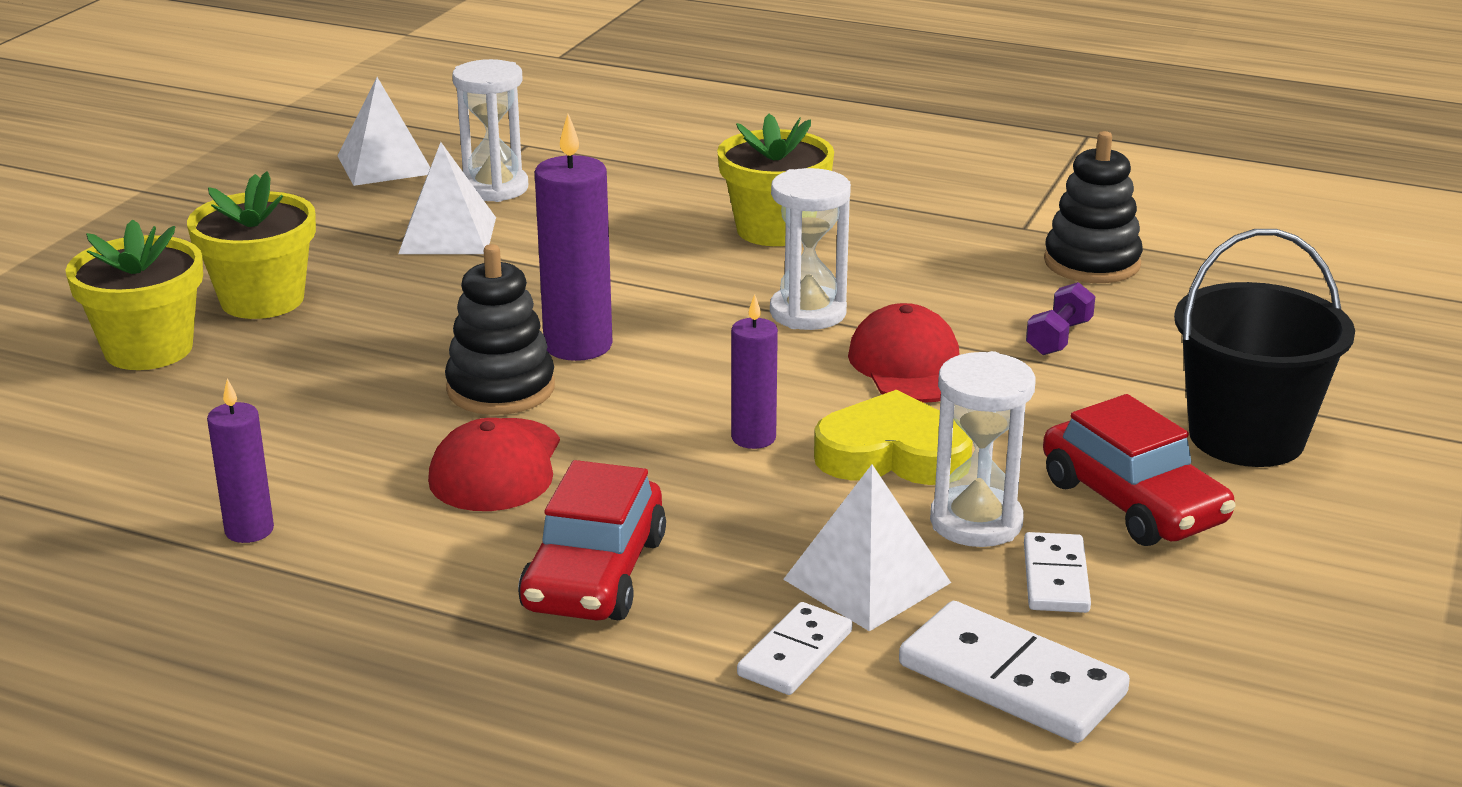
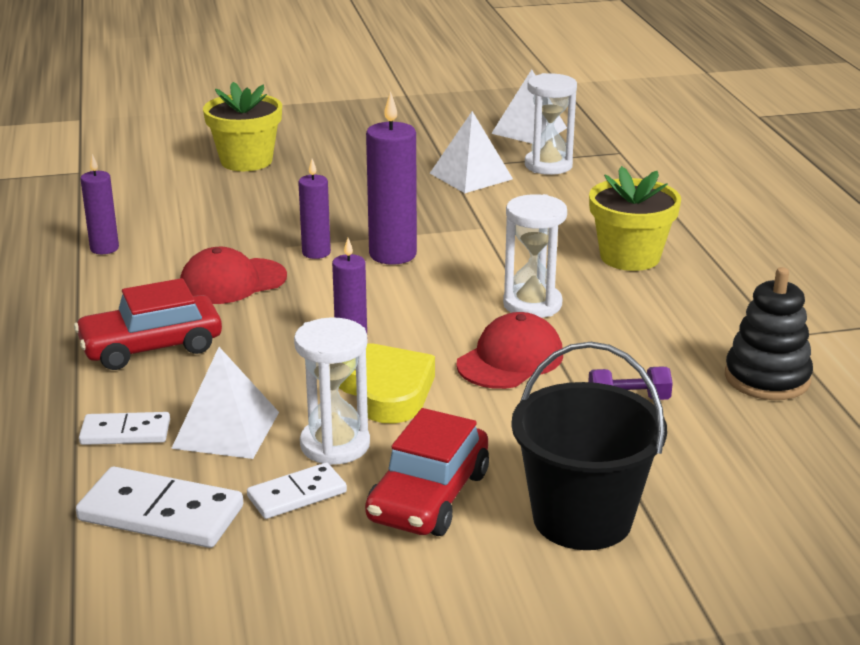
camera: 55 degrees right, 0 degrees up
yellow flower pot [187,171,316,319] -> none
black stacking toy [445,244,555,415] -> purple candle [298,159,331,259]
white domino [899,601,1130,743] -> white domino turned 75 degrees counterclockwise [76,467,243,548]

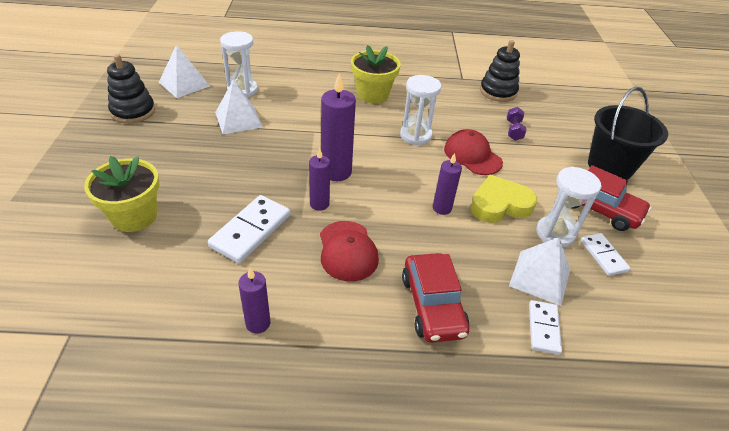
camera: 80 degrees left, 15 degrees up
white domino [76,467,243,548] -> white domino moved to [208,195,290,263]
none -> black stacking toy [107,54,155,124]

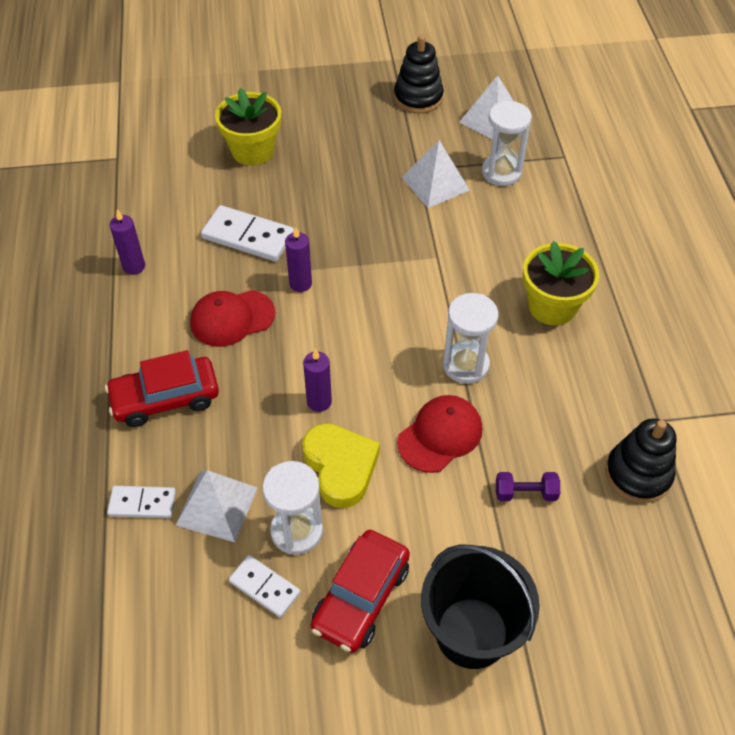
camera: 85 degrees right, 10 degrees up
purple candle [321,73,356,181] -> none
white domino [580,233,630,276] -> white domino turned 60 degrees clockwise [229,555,301,618]

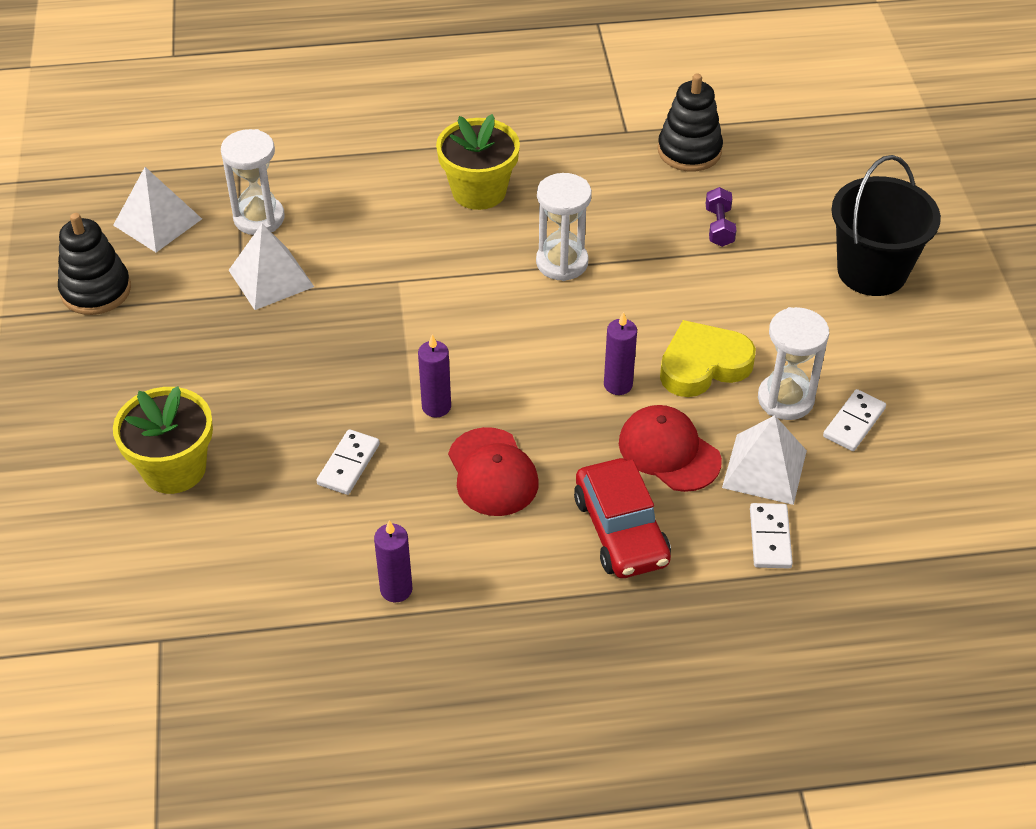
camera: 90 degrees left, 5 degrees down
white domino [201,205,294,262] -> white domino [316,429,380,495], size x0.62
red car [311,530,410,653] -> none
red cap [397,395,482,473] -> red cap moved to [619,405,722,492]

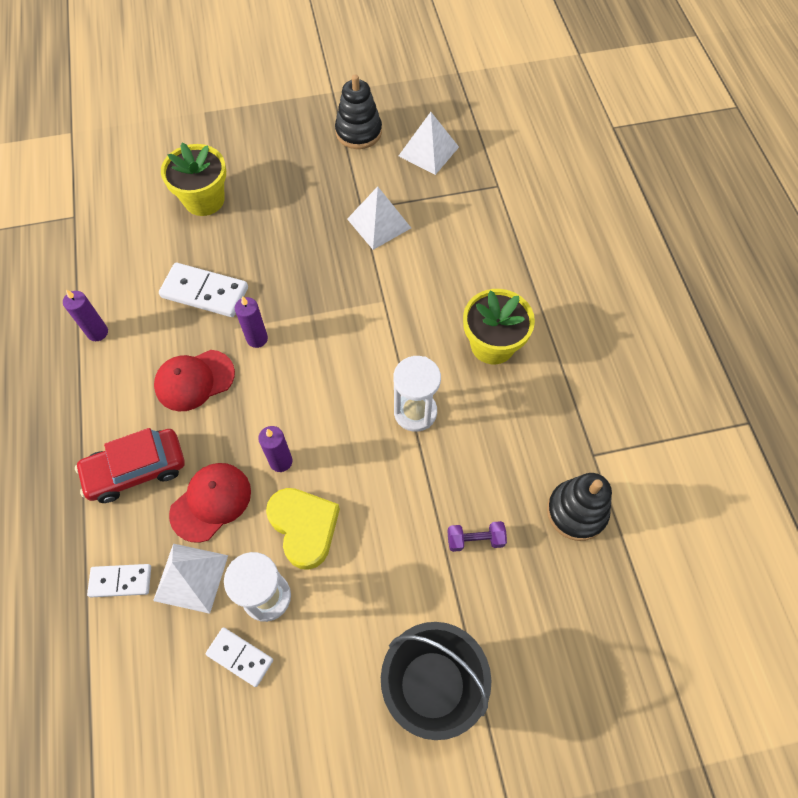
camera: 85 degrees right, 15 degrees up
white hourglass [221,129,285,235] -> none
white domino [316,429,380,495] -> white domino [159,263,248,317], size x1.62

